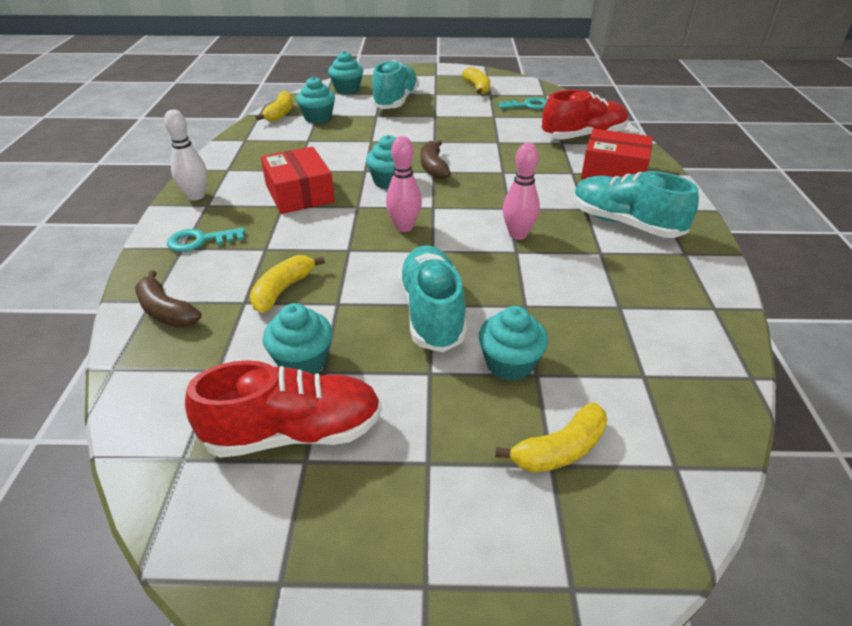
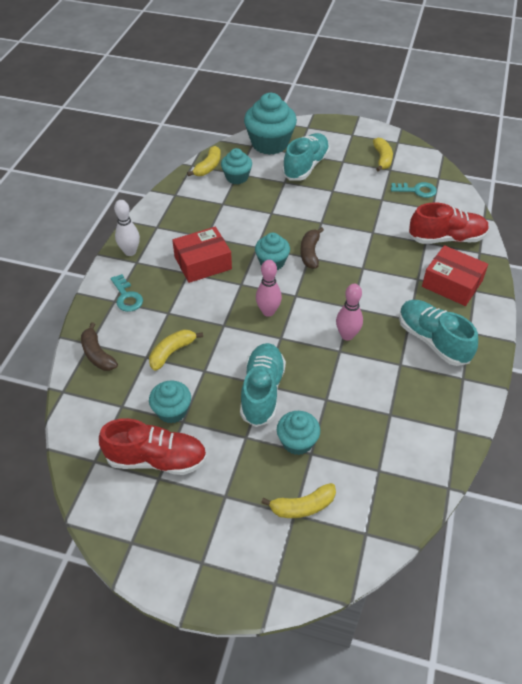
camera: 15 degrees right, 10 degrees up
turquoise key [167,228,245,252] -> turquoise key turned 120 degrees counterclockwise [110,274,143,312]
red box [261,147,335,214] -> red box turned 75 degrees clockwise [172,227,232,283]
turquoise cupcake [328,51,363,94] -> turquoise cupcake [244,93,297,155], size x1.74

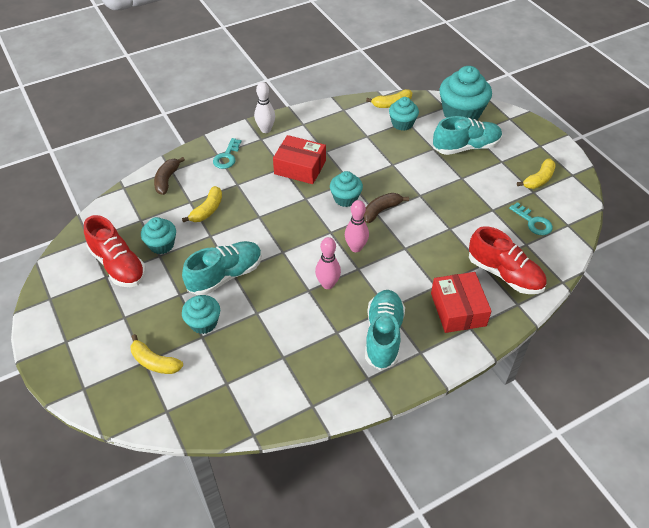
camera: 45 degrees right, 0 degrees up
yellow banana [149,330,203,371] -> yellow banana turned 120 degrees clockwise [182,186,222,222]
pink bowling pin [256,260,282,317] -> pink bowling pin moved to [345,200,369,252]

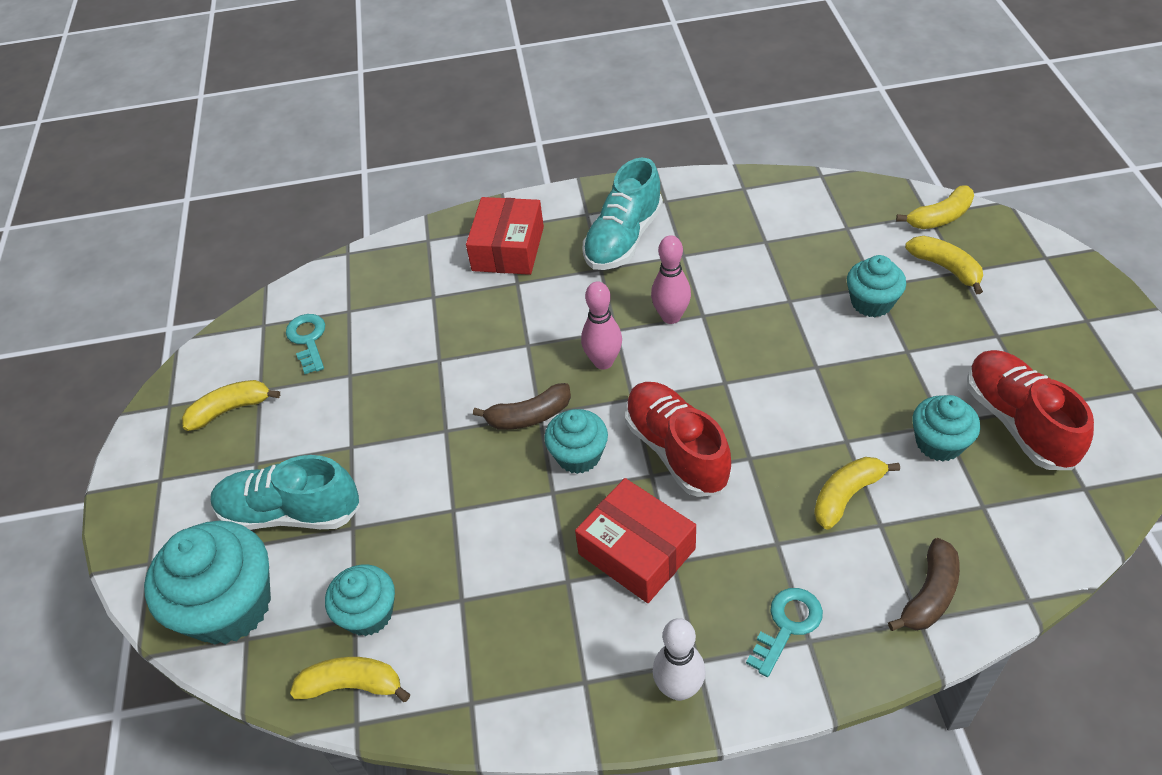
camera: 155 degrees left, 0 degrees up
turquoise shoe [182,241,262,295] -> none
red shoe [469,226,547,294] -> red shoe moved to [625,382,731,497]
none -> yellow banana [896,186,974,229]

